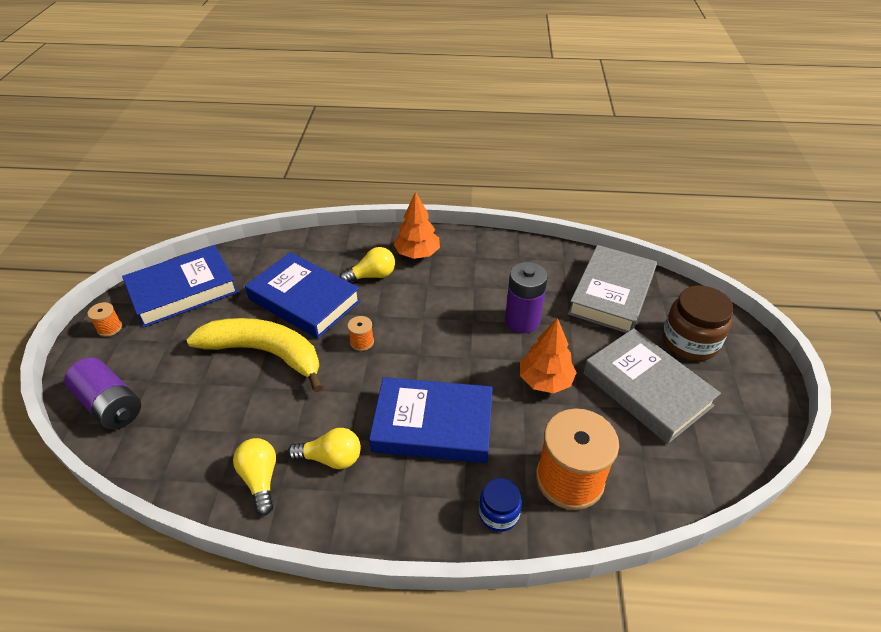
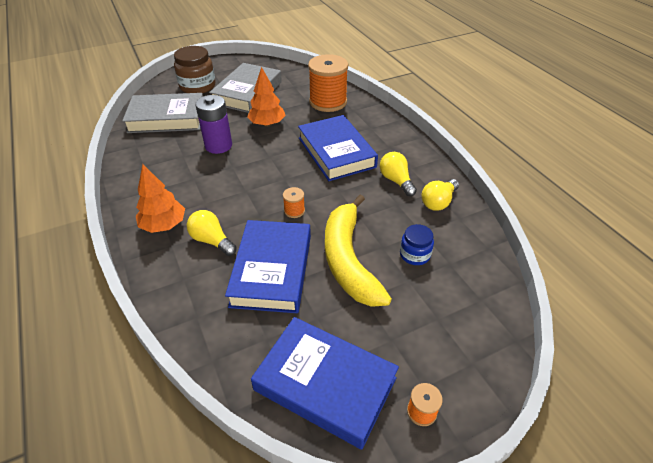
camera: 120 degrees left, 0 degrees up
purple battery [64,358,141,430] -> none
blue jar [479,478,522,532] -> blue jar moved to [400,224,434,265]

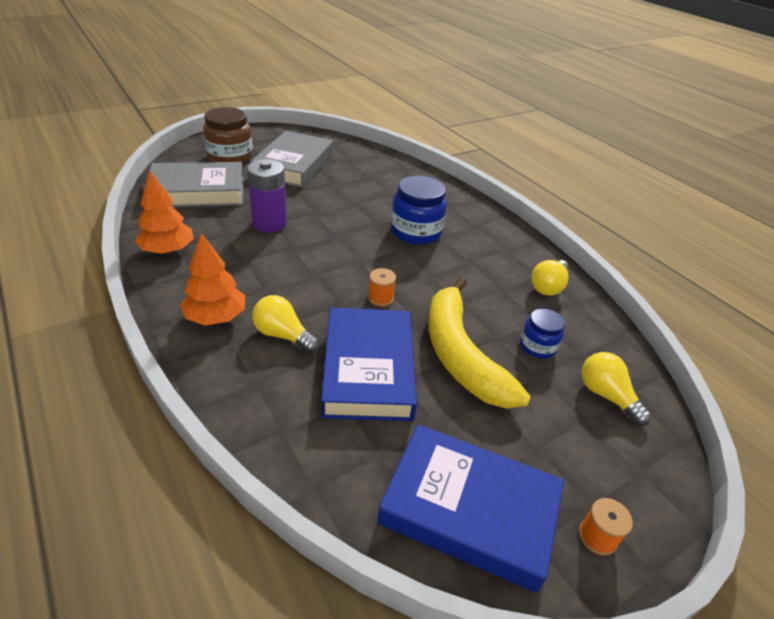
camera: 10 degrees left, 5 degrees down
orange tree [247,67,286,127] -> orange tree moved to [135,170,194,254]
blue book [298,115,378,181] -> blue jar [391,176,447,245]
orange spool [308,54,348,112] -> none
yellow light bulb [380,152,417,196] -> yellow light bulb moved to [582,352,652,426]

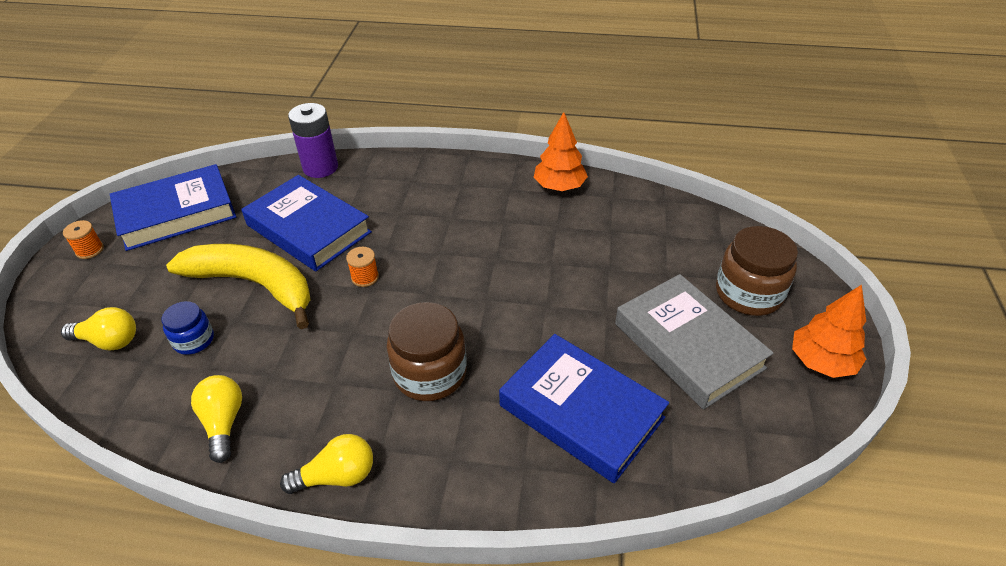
camera: 135 degrees right, 5 degrees up
grey book [143,162,243,207] -> none
orange tree [180,233,245,325] -> orange tree moved to [792,285,866,378]
purple battery [247,159,287,232] -> purple battery moved to [288,103,338,178]
yellow light bulb [252,295,319,353] -> yellow light bulb moved to [280,434,373,494]
blue jar [391,176,447,245] -> brown jar [387,302,467,401]
none -> blue book [499,334,669,483]

